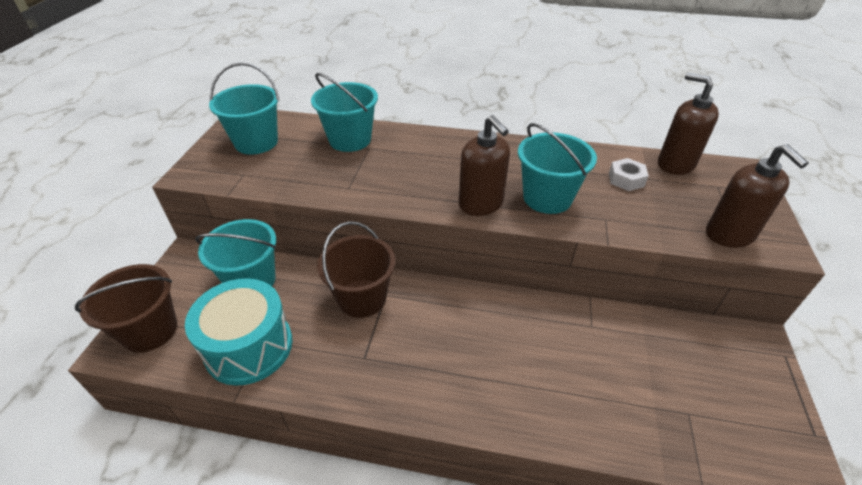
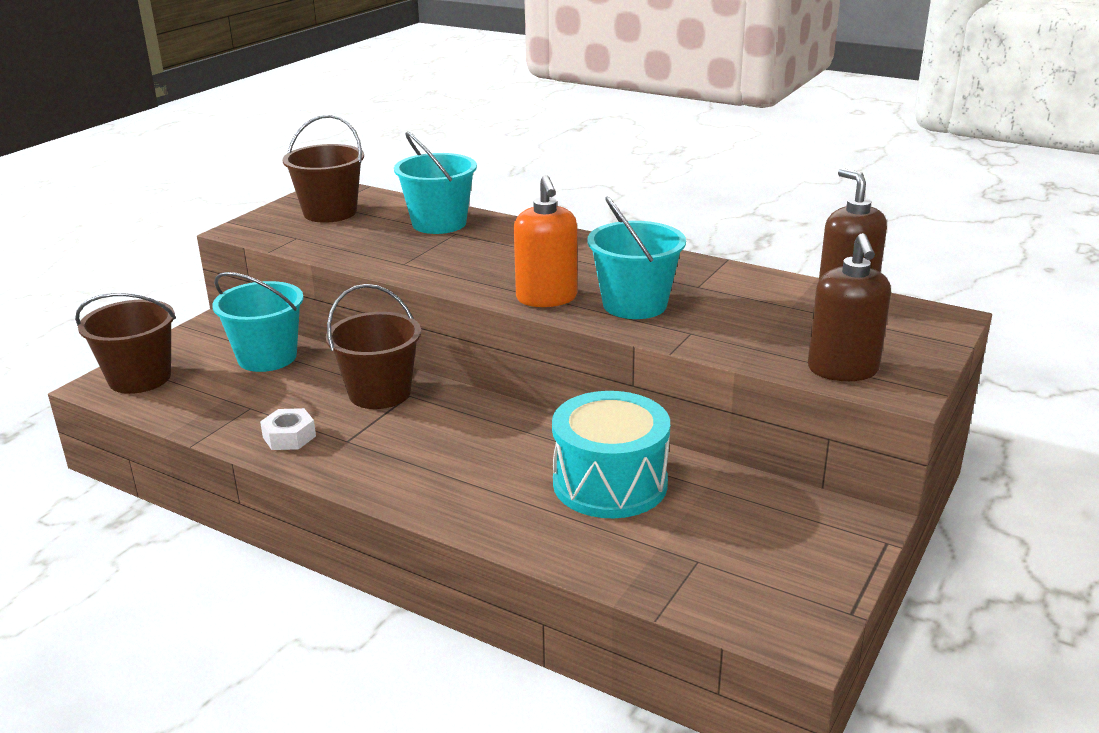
camera: 20 degrees right, 15 degrees down
turquoise drum [185,278,293,386] -> turquoise drum moved to [552,391,670,518]
turquoise bucket [209,63,279,155] -> brown bucket [282,115,364,223]
brown soap dispenser [459,115,510,216] -> orange soap dispenser [514,175,577,307]
white nut [609,158,649,191] -> white nut moved to [260,408,316,450]

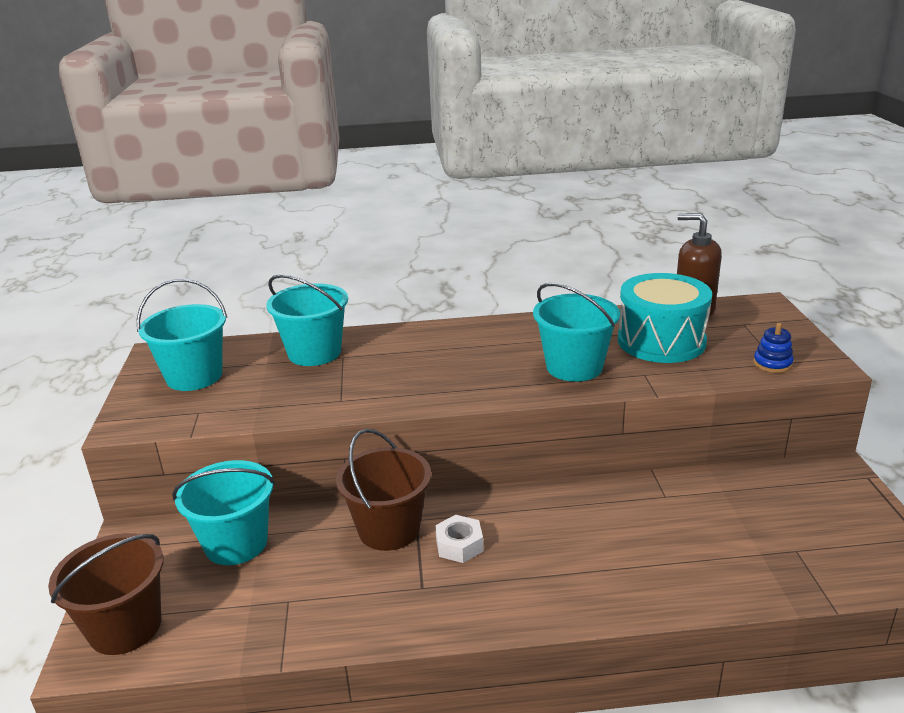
camera: 35 degrees left, 0 degrees up
white nut [260,408,316,450] -> white nut moved to [435,515,483,563]
brown bucket [282,115,364,223] -> turquoise bucket [137,279,227,391]
orange soap dispenser [514,175,577,307] -> none
turquoise drum [552,391,670,518] -> turquoise drum moved to [618,273,712,363]
brown soap dispenser [808,233,891,381] -> blue stacking toy [753,323,794,373]

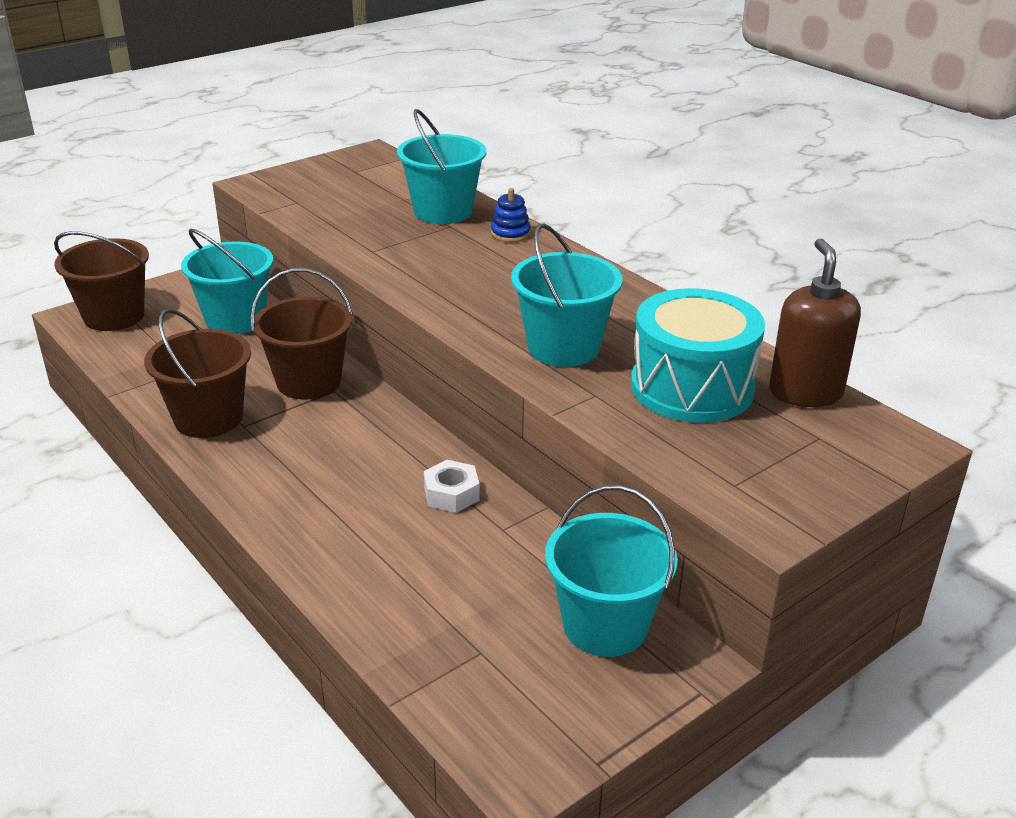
camera: 55 degrees right, 5 degrees up
turquoise bucket [137,279,227,391] -> turquoise bucket moved to [545,486,678,657]
white nut [435,515,483,563] -> white nut moved to [424,460,480,513]
blue stacking toy [753,323,794,373] -> blue stacking toy moved to [491,188,531,242]
none -> brown bucket [144,309,251,438]

